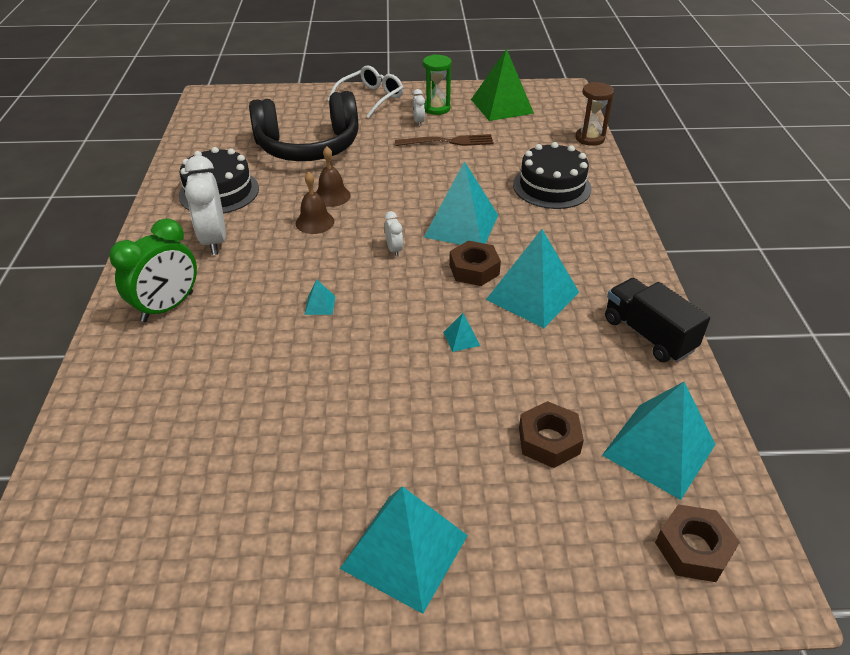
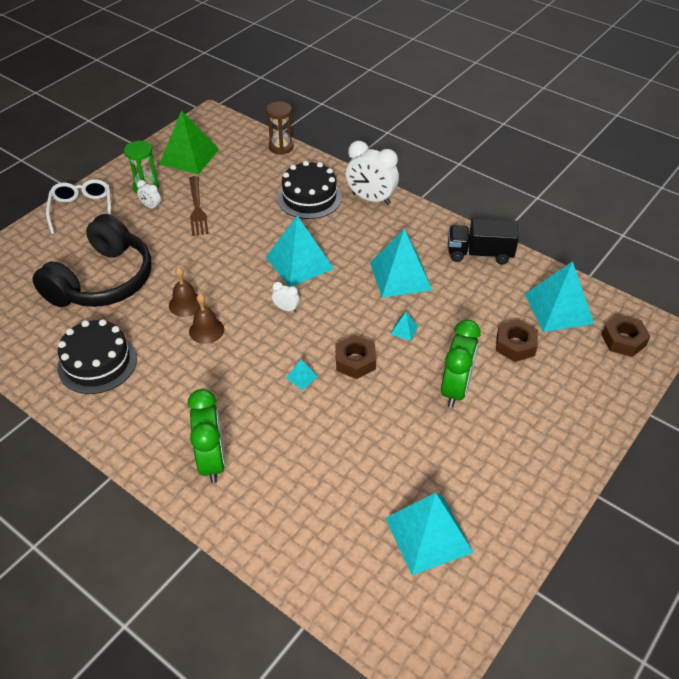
camera: 50 degrees left, 5 degrees up
white clock [185,155,226,255] -> white clock moved to [346,141,399,205]
turquoise pyramid [340,486,468,614] -> turquoise pyramid moved to [385,493,473,575]
brown fork [395,134,494,146] -> brown fork turned 135 degrees clockwise [189,176,208,236]
brown nut [449,241,501,286] -> brown nut moved to [336,335,376,379]
none -> green clock [441,319,481,408]

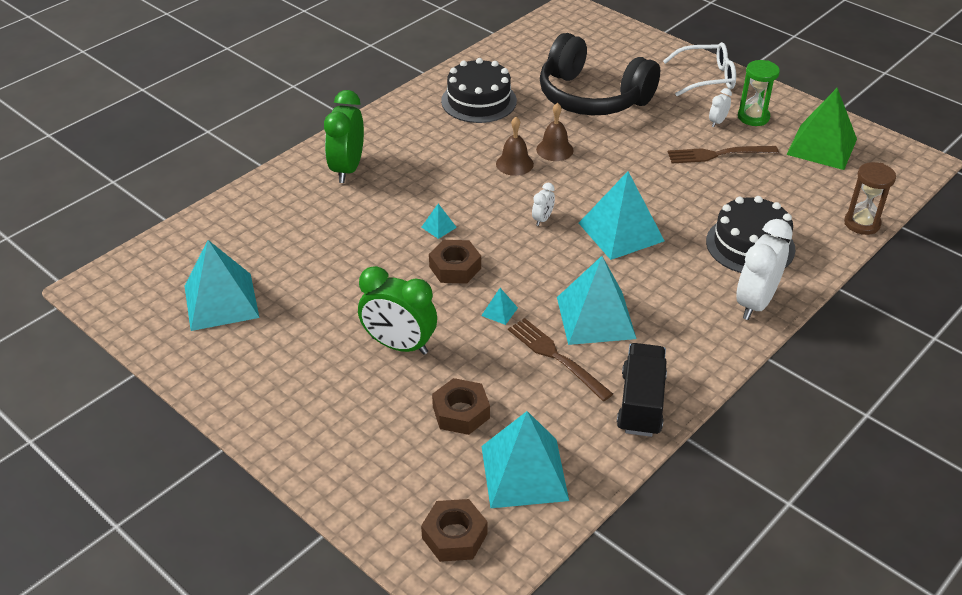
camera: 95 degrees right, 5 degrees down
green clock [187,389,225,483] -> green clock turned 105 degrees clockwise [324,90,364,183]
none -> brown fork [508,318,613,401]

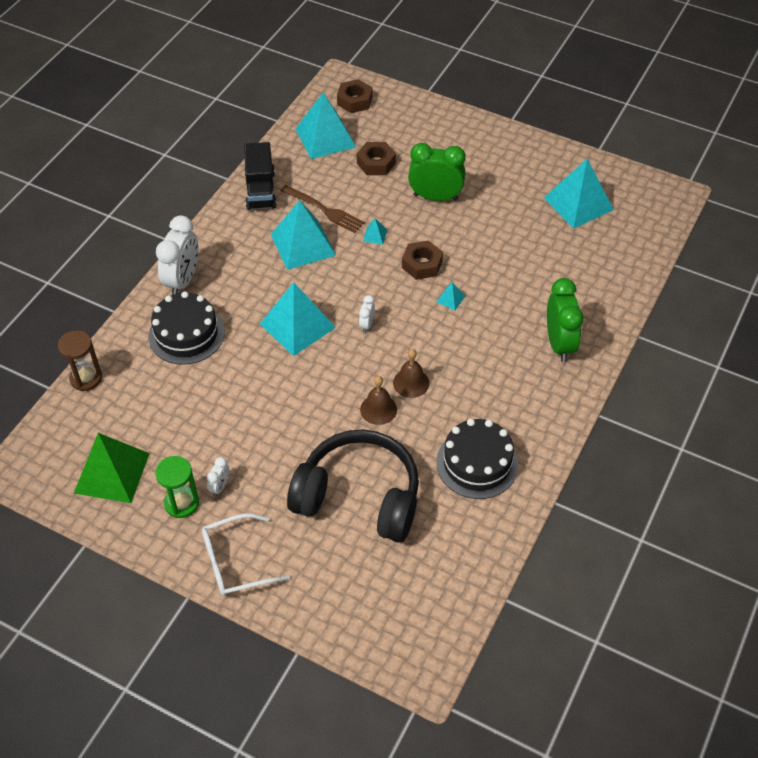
camera: 165 degrees right, 10 degrees up
brown fork [668,146,779,163] -> none

